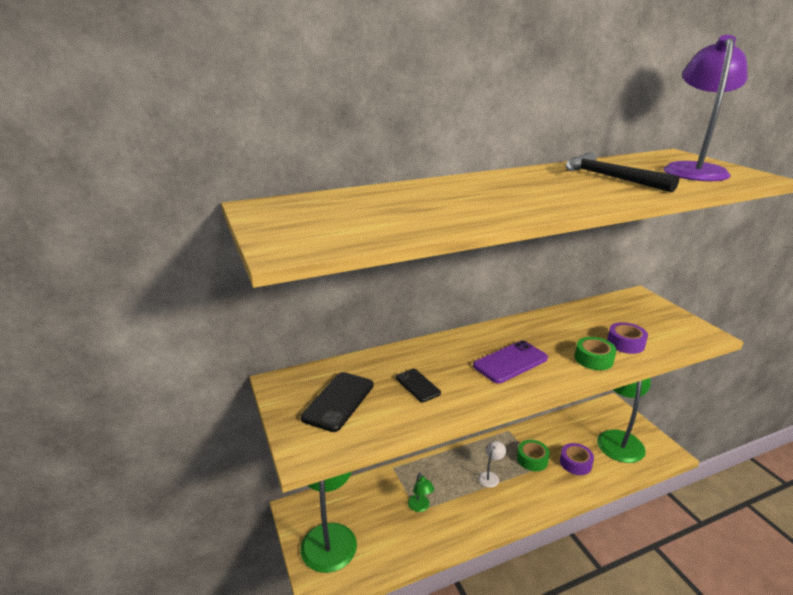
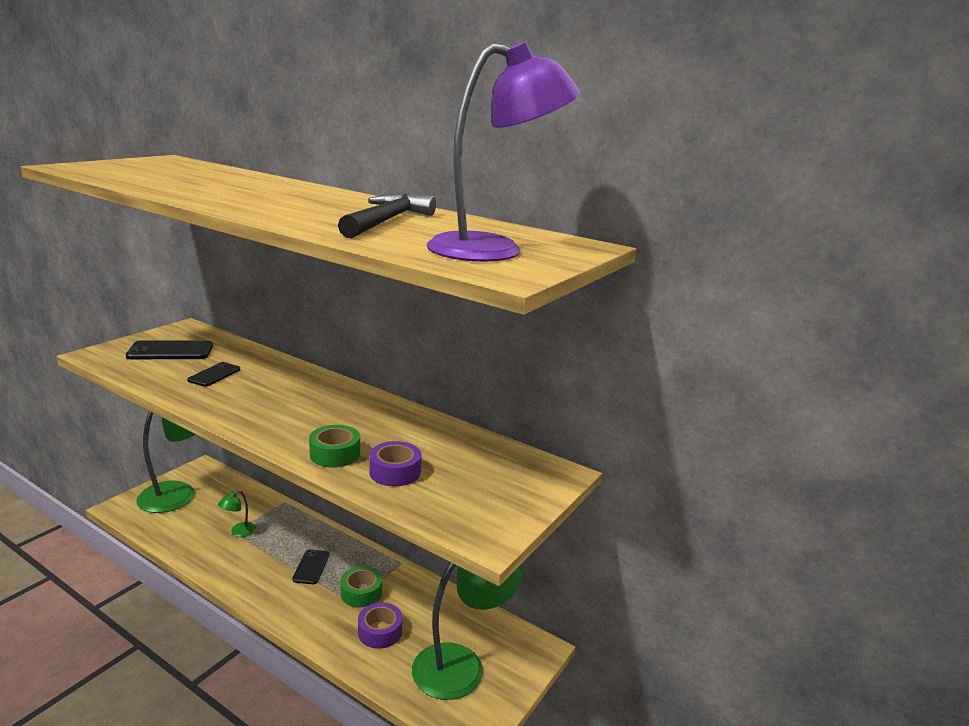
camera: 55 degrees right, 5 degrees down
purple phone [473,340,548,384] -> none
white lamp [478,441,506,488] -> black phone [292,549,329,584]

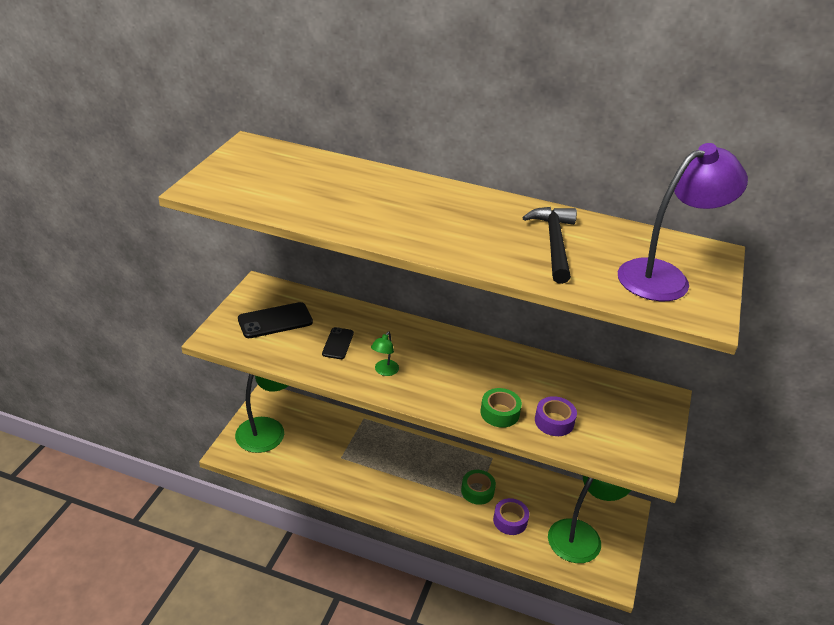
camera: 15 degrees left, 15 degrees up
green lamp [218,490,256,537] -> green lamp moved to [371,332,399,376]
black phone [292,549,329,584] -> none

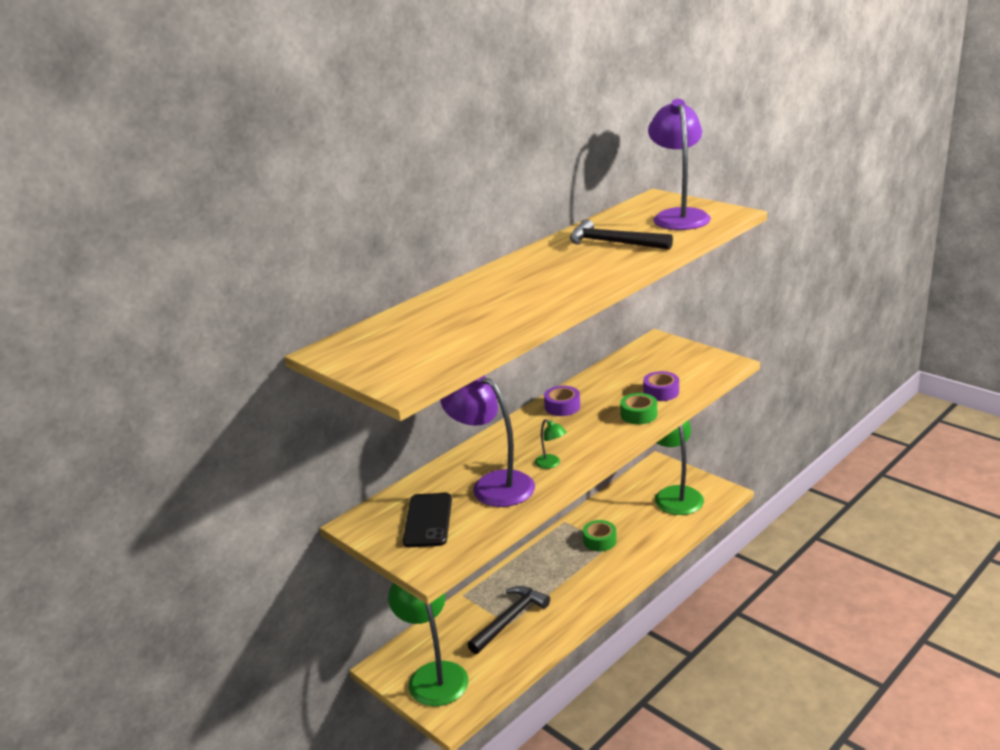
camera: 60 degrees left, 10 degrees down
black phone [322,327,354,359] -> purple lamp [440,375,535,507]
purple tape [493,498,529,535] -> purple tape moved to [544,386,580,416]
none -> black hammer [468,586,550,654]

